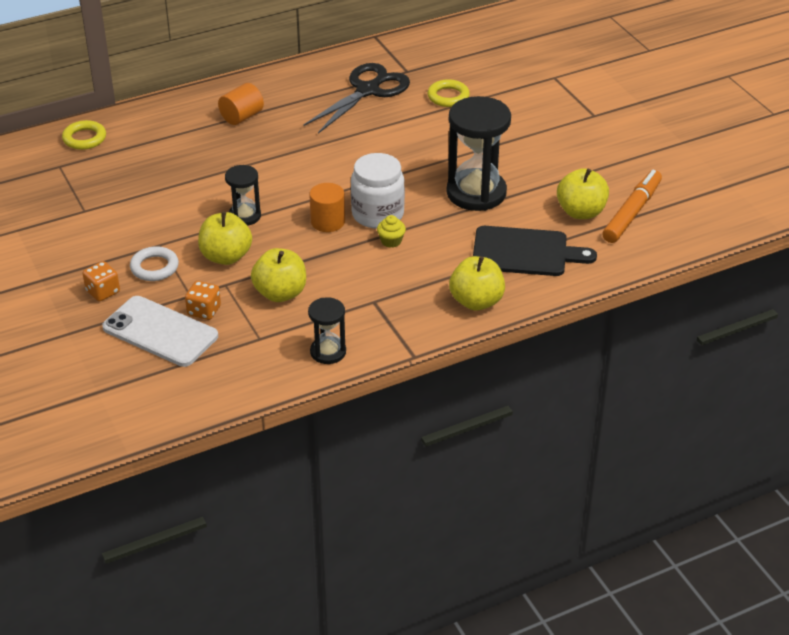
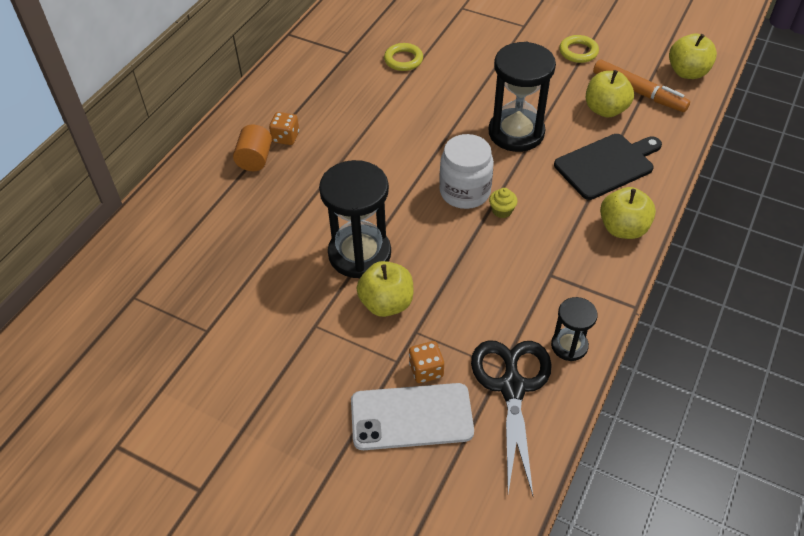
camera: 35 degrees left, 10 degrees up
yellow ring [62,120,106,150] -> yellow ring moved to [559,35,599,63]
orange dice [82,261,120,301] -> orange dice moved to [269,112,299,145]
white ring [130,246,179,281] -> none
black hourglass [225,165,261,226] -> black hourglass [319,160,391,279], size x1.88
yellow apple [251,248,306,302] -> yellow apple moved to [669,33,717,79]
black scissors [304,63,410,134] -> black scissors moved to [471,340,552,496]
orange cylinder [309,183,345,232] -> none
orange marker [602,170,662,243] -> orange marker turned 135 degrees clockwise [593,60,690,112]

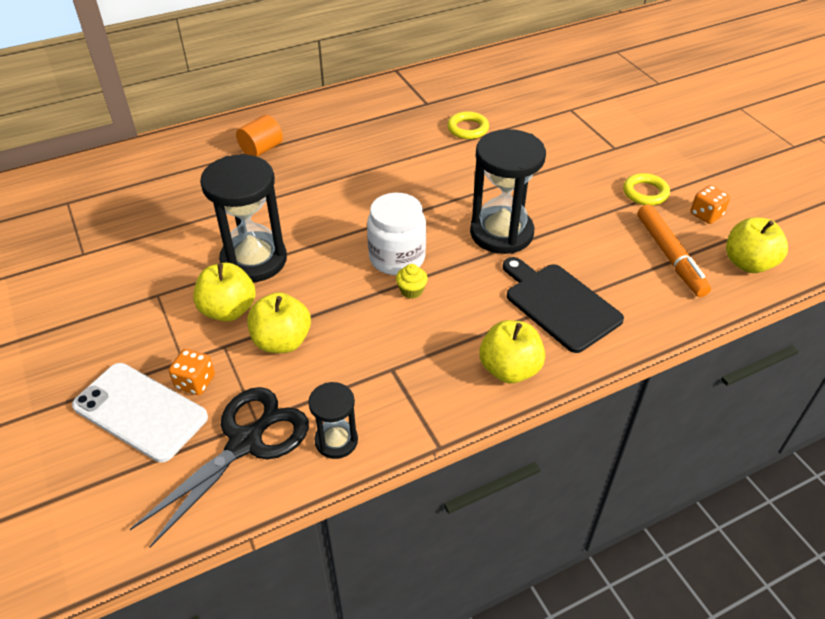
camera: 35 degrees right, 5 degrees down
orange dice [269,112,299,145] -> orange dice moved to [690,185,730,224]
black cutting board [554,134,662,200] -> black cutting board turned 135 degrees counterclockwise [503,257,624,353]
yellow apple [586,70,634,118] -> yellow apple moved to [247,292,311,353]

